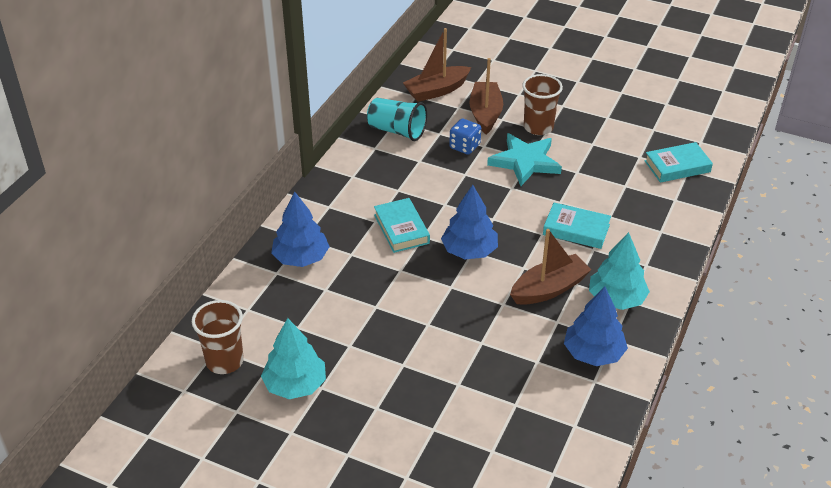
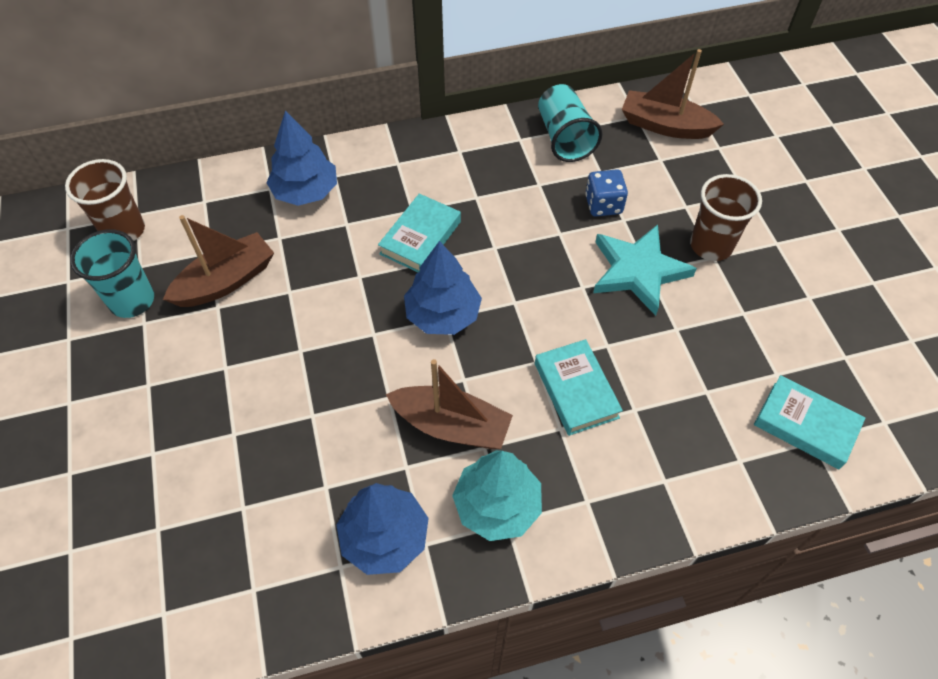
camera: 50 degrees right, 15 degrees up
turquoise tree [261,318,326,399] -> turquoise cup [70,229,154,318]
brown boat [469,58,503,134] -> brown boat moved to [163,215,274,307]

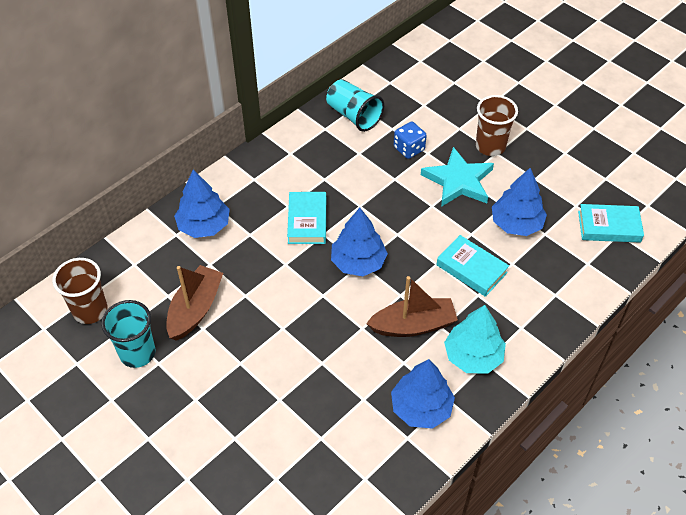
camera: 30 degrees left, 5 degrees down
brown boat [622,49,724,139] -> none
none -> blue tree [492,168,547,236]

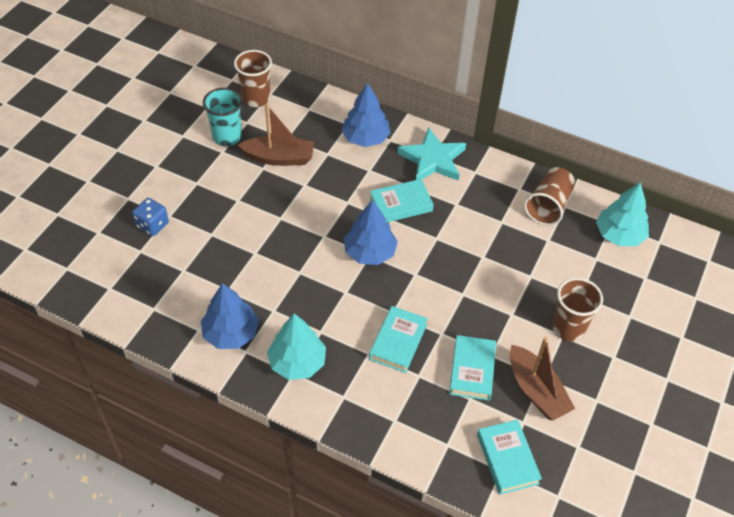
camera: 70 degrees right, 0 degrees up
turquoise cup [326,79,384,132] -> brown cup [524,167,575,226]
brown boat [366,276,458,337] -> brown boat moved to [510,337,575,421]
blue dice [394,122,427,159] -> blue dice moved to [132,198,169,236]
turquoise star [421,147,494,207] -> turquoise star moved to [397,128,466,181]
blue tree [492,168,547,236] -> turquoise book [449,335,496,401]
none -> turquoise tree [596,182,649,246]

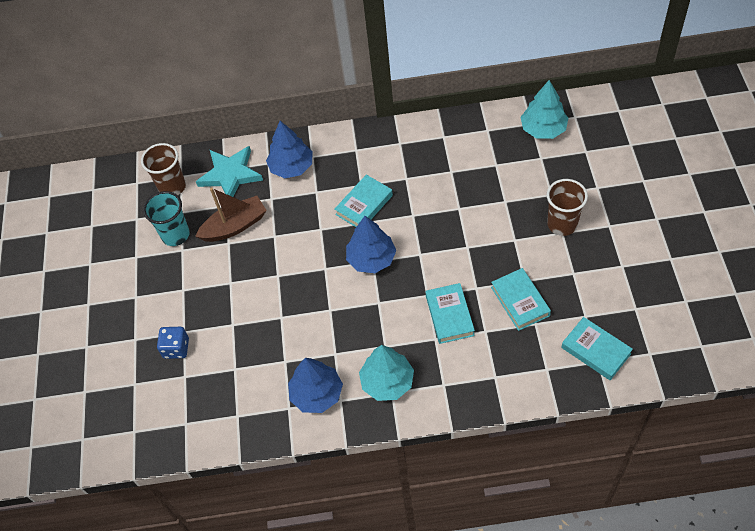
camera: 25 degrees left, 5 degrees up
turquoise star [397,128,466,181] -> turquoise star moved to [196,146,263,197]
brown boat [510,337,575,421] -> none
brown cup [524,167,575,226] -> none

